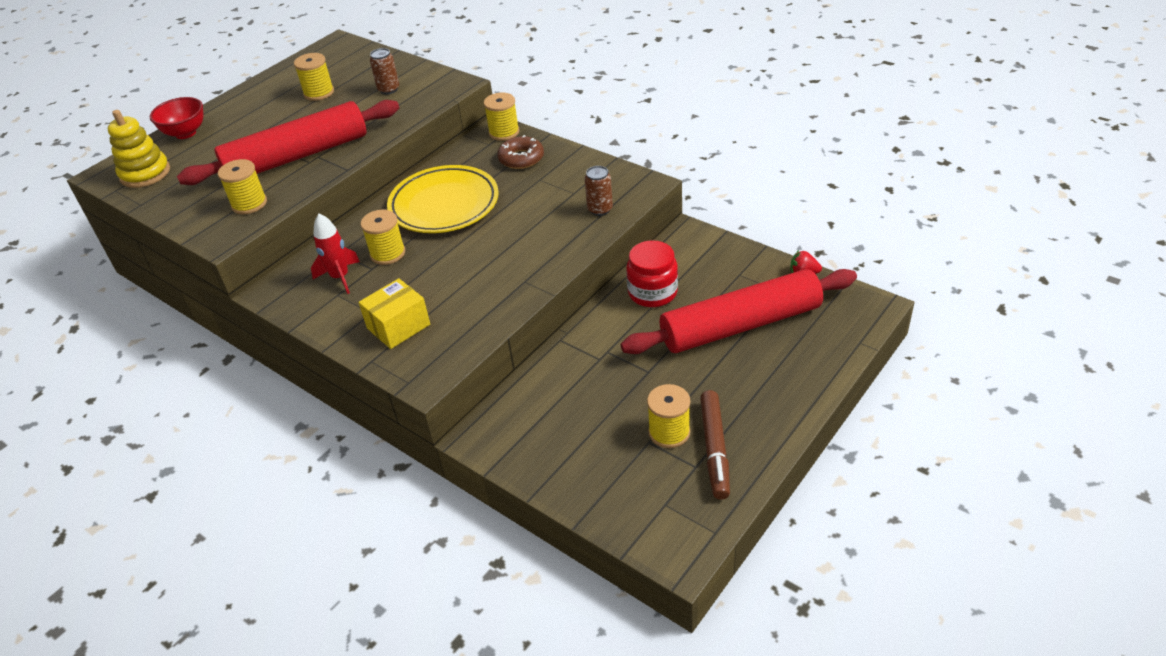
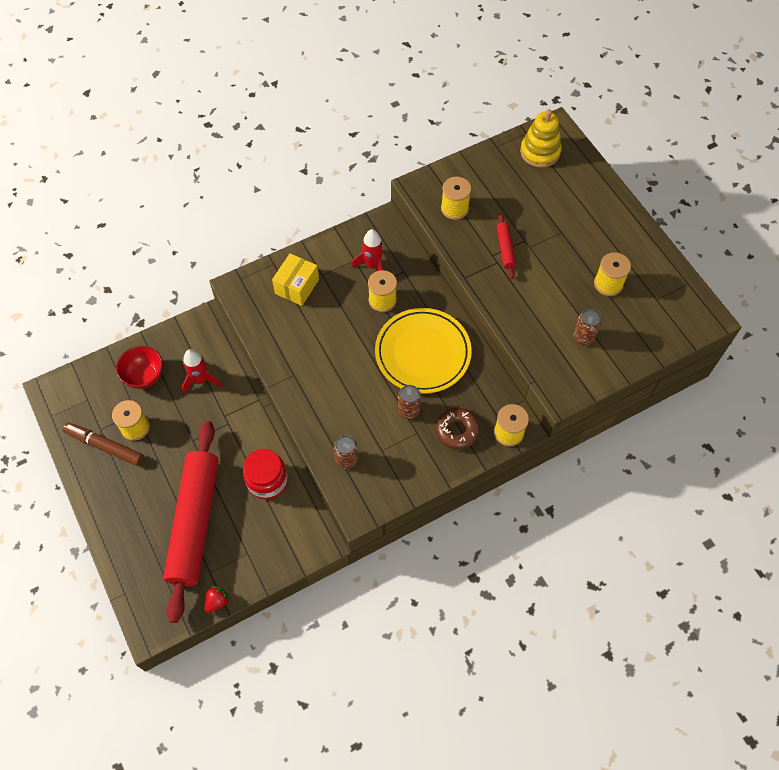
camera: 110 degrees right, 20 degrees up
red bowl [150,97,203,139] -> red bowl moved to [116,346,163,389]
red rolling pin [177,100,399,185] -> red rolling pin [497,213,516,279], size x0.40
yellow box [359,278,430,349] -> yellow box turned 45 degrees clockwise [272,253,319,306]
none -> red rocket [182,349,221,393]
none -> brown can [398,385,421,419]

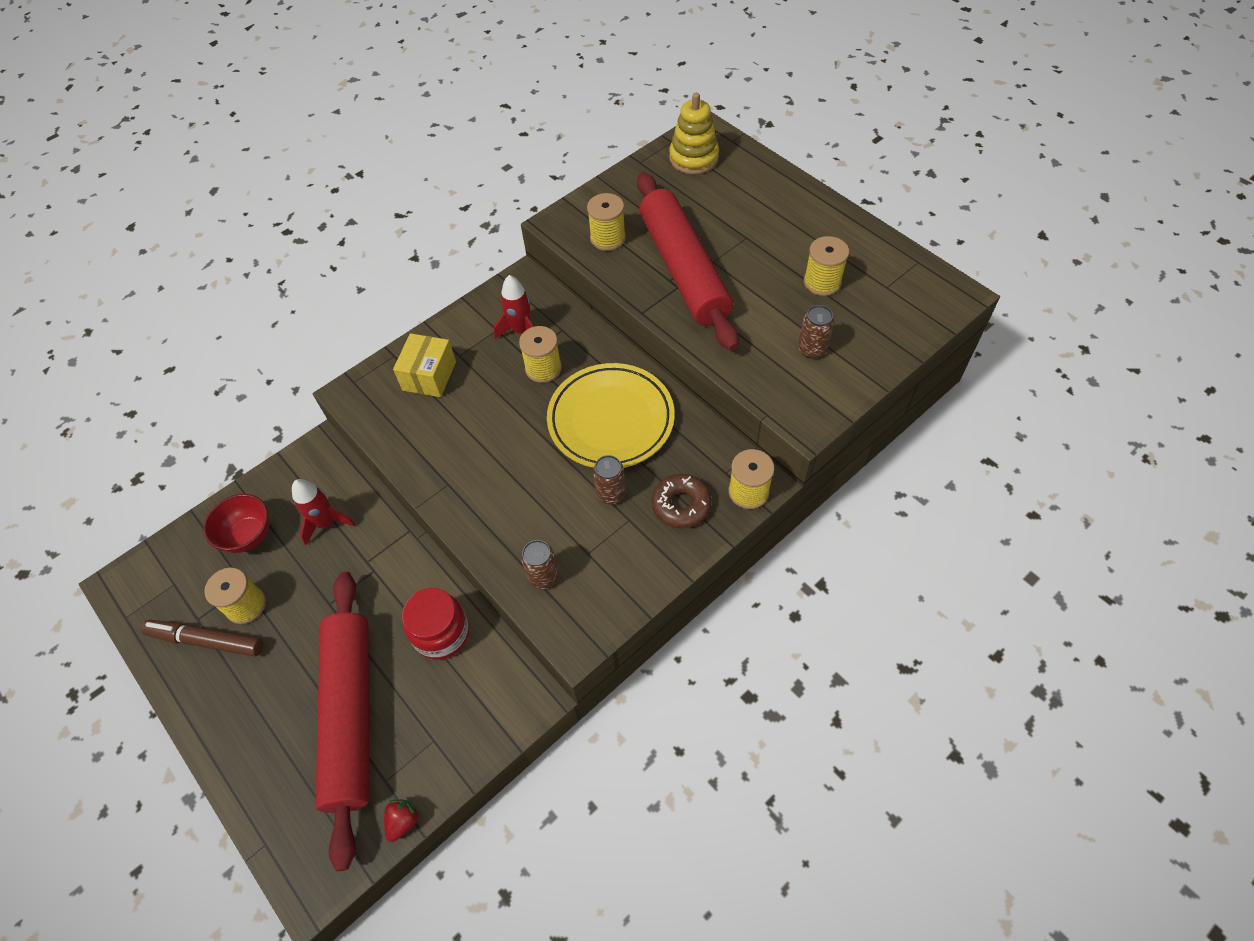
camera: 10 degrees left, 5 degrees down
red rolling pin [497,213,516,279] -> red rolling pin [637,172,739,351], size x2.49

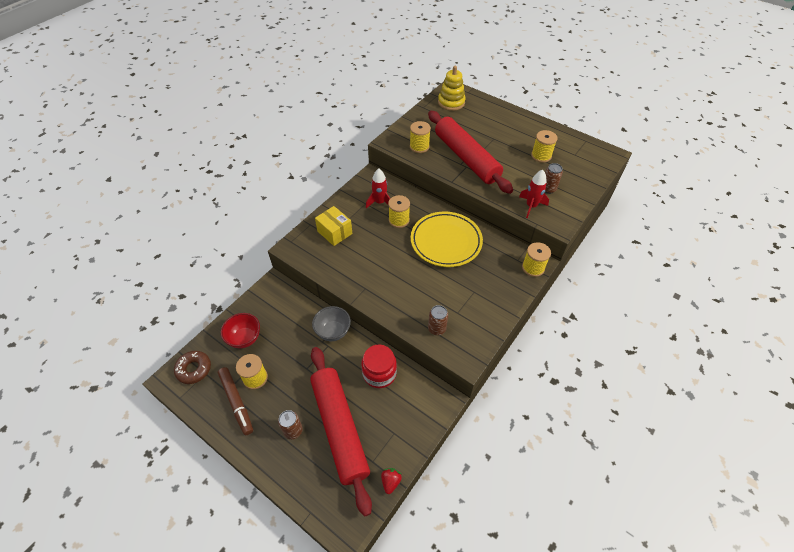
camera: 15 degrees left, 5 degrees down
brown marker [141,620,263,657] -> brown marker turned 120 degrees counterclockwise [218,367,253,435]
red rocket [292,479,355,545] -> red rocket moved to [519,170,549,218]
yellow box [393,333,456,397] -> yellow box turned 45 degrees counterclockwise [315,206,352,246]
brown can [593,455,626,505] -> brown can moved to [278,410,303,439]
brown donut [652,474,712,528] -> brown donut moved to [174,351,211,384]
none -> grey bowl [312,306,351,341]

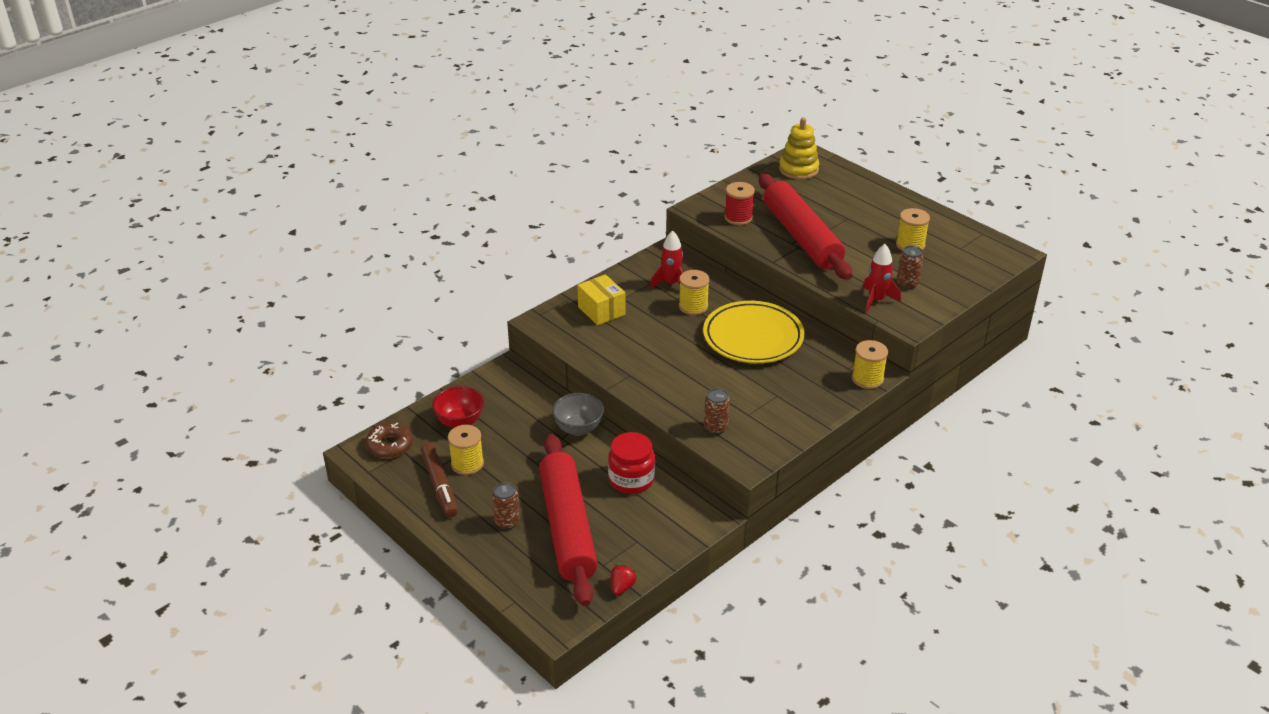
camera: 10 degrees right, 15 degrees down
yellow spool [410,121,431,153] -> red spool [724,182,755,225]

